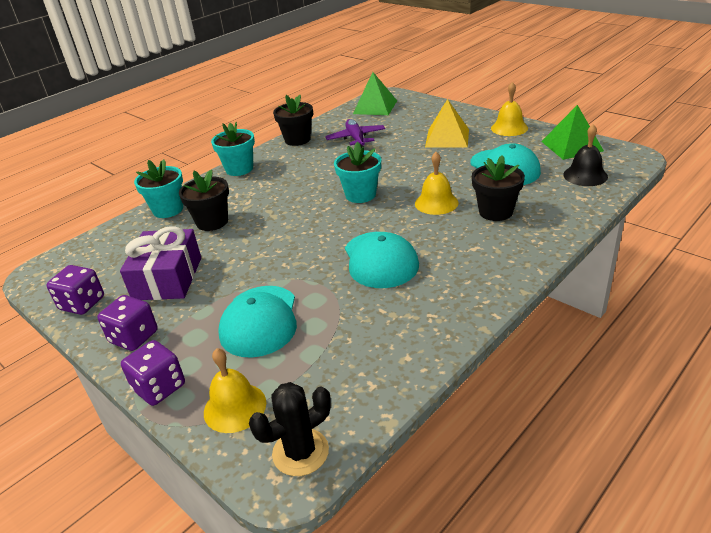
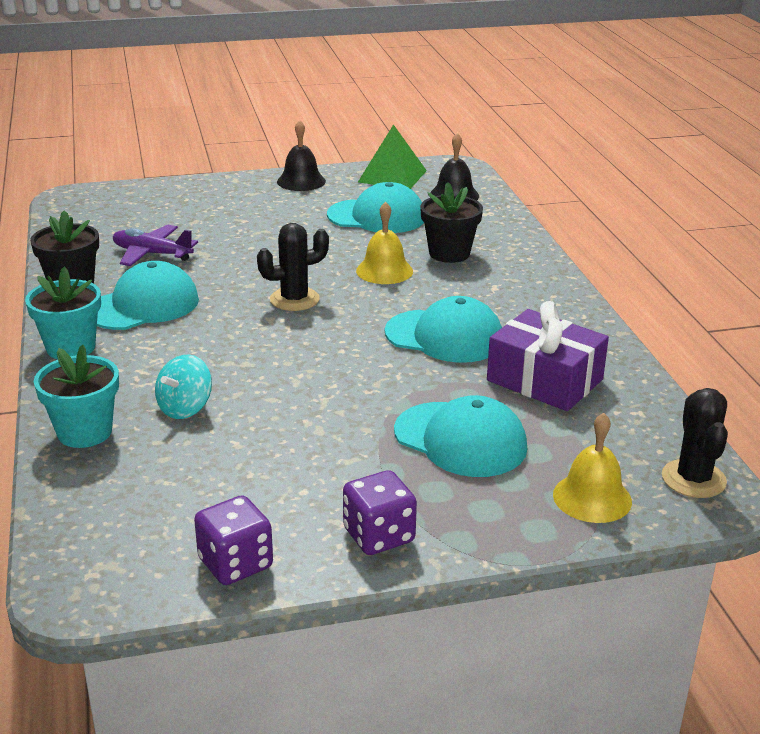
camera: 60 degrees left, 5 degrees down
purple gift [120,227,201,300] -> purple gift moved to [487,301,609,411]
purple dice [121,340,185,406] -> none
black flower pot [179,169,229,231] -> turquoise spinning top [155,355,212,419]
turquoise flower pot [334,141,381,203] -> black cactus [257,223,329,311]
green pyramid [353,72,397,115] -> none
yellow pyramid [425,99,469,148] -> none
yellow bell [491,82,528,136] -> black bell [277,120,326,191]
none -> turquoise cap [97,261,199,330]

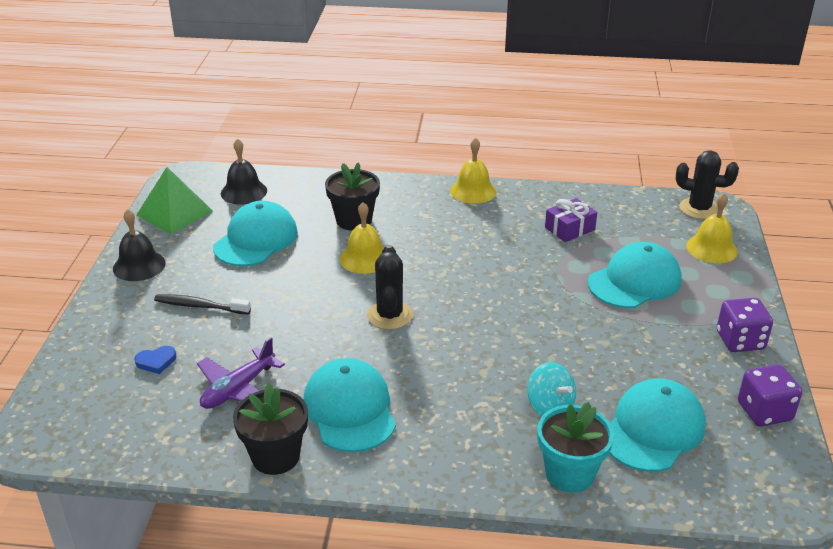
camera: 70 degrees left, 5 degrees up
turquoise flower pot [25,266,101,359] -> none
turquoise cap [385,296,502,363] -> turquoise cap moved to [609,378,706,472]
purple gift [487,301,609,411] -> purple gift [545,198,597,242], size x0.59
none -> blue heart [134,346,176,374]
none -> black toothbrush [154,294,251,314]
none -> yellow bell [450,137,496,204]

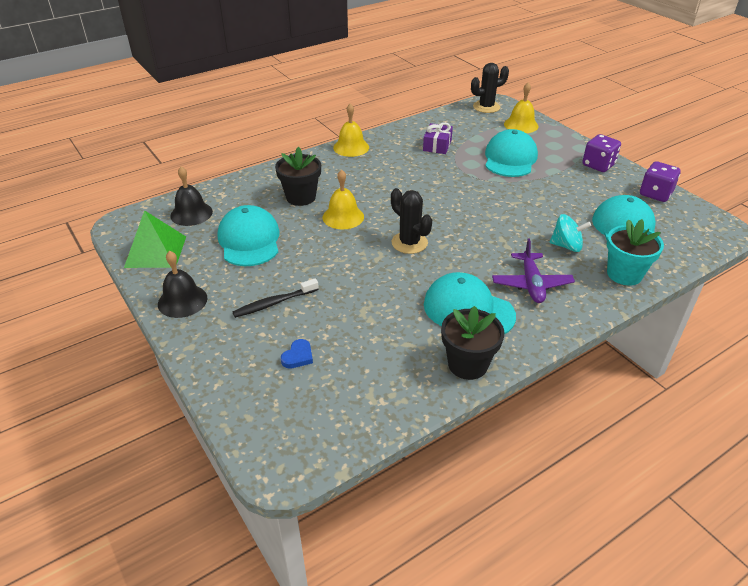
camera: 40 degrees left, 5 degrees up
purple plane [197,337,285,409] -> purple plane moved to [492,238,575,303]

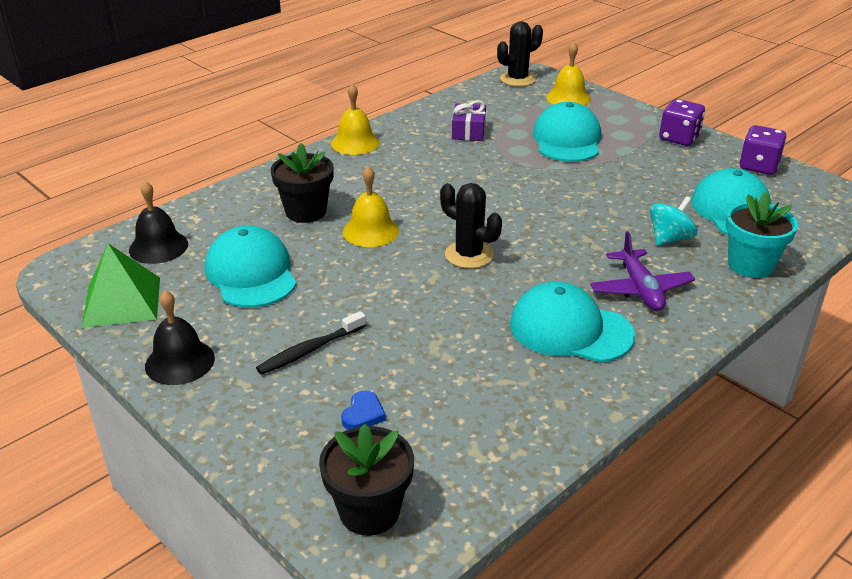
camera: 10 degrees left, 5 degrees down
black flower pot [441,306,504,380] -> black flower pot moved to [319,424,414,536]
turquoise spinning top [550,214,591,252] -> turquoise spinning top turned 45 degrees counterclockwise [650,196,698,246]

